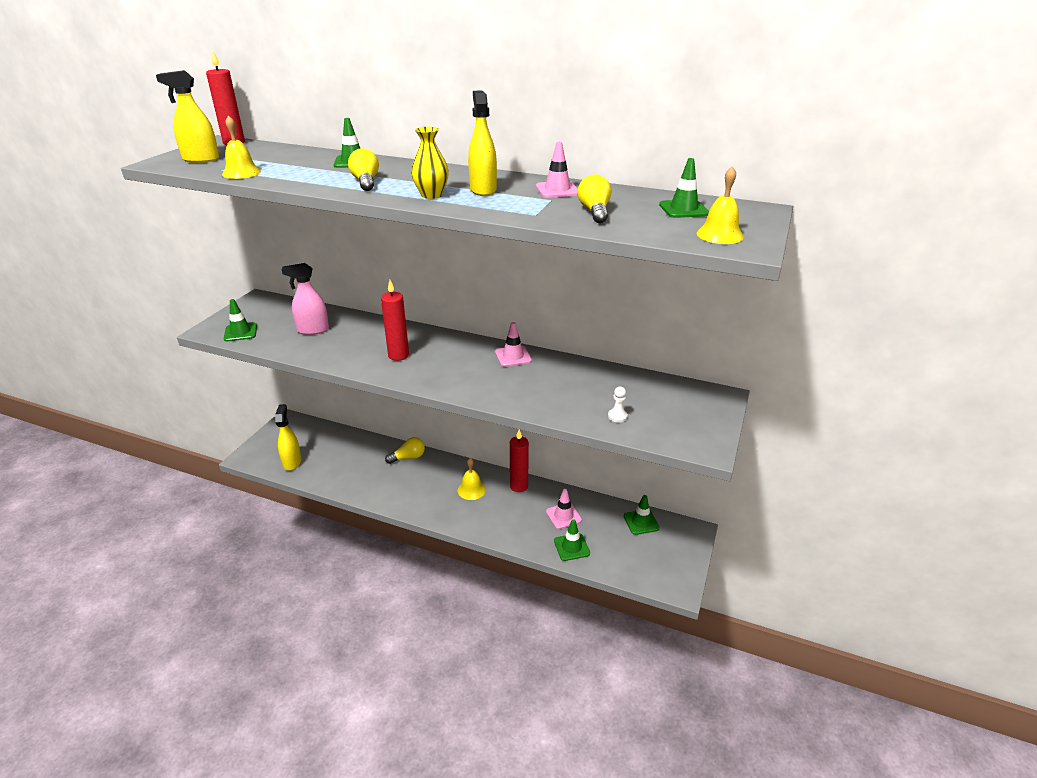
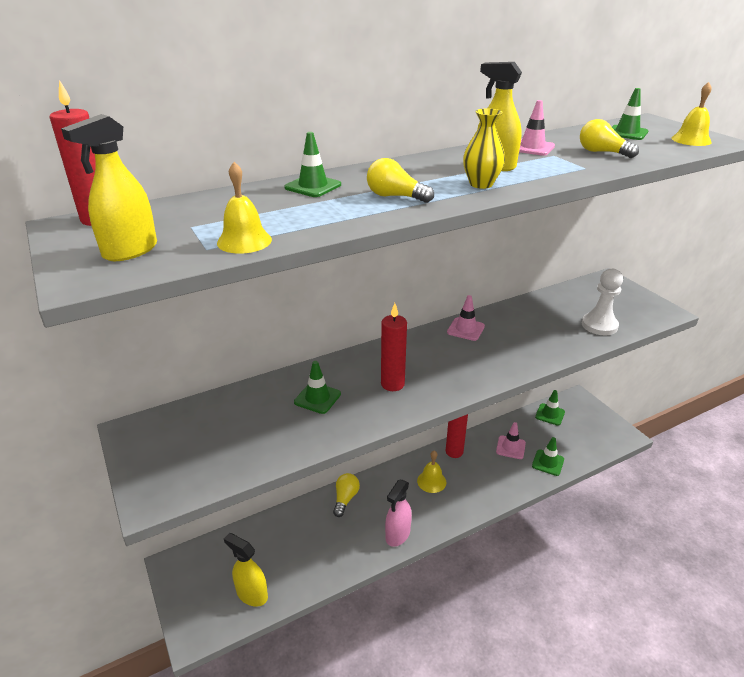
camera: 50 degrees left, 0 degrees up
green traffic cone [224,299,257,341] -> green traffic cone moved to [294,361,341,414]
pink spray bottle [282,263,329,335] -> pink spray bottle moved to [385,480,412,547]
white pawn [608,387,628,423] -> white pawn [582,269,623,335], size x2.04

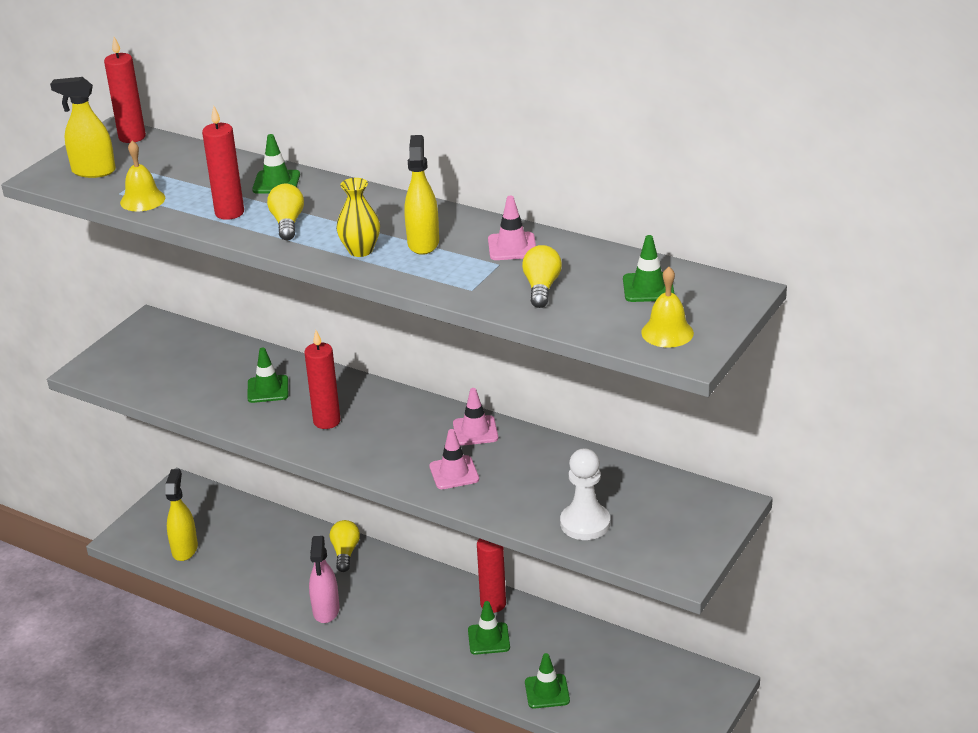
camera: 60 degrees right, 0 degrees up
yellow light bulb [333,473,360,517] -> yellow light bulb turned 75 degrees counterclockwise [330,520,360,572]
pink spray bottle [385,480,412,547] -> pink spray bottle turned 90 degrees counterclockwise [309,536,339,623]
yellow bell [417,451,446,493] -> none
pink traffic cone [496,422,526,459] -> pink traffic cone moved to [429,429,479,489]
green traffic cone [535,390,565,425] -> green traffic cone moved to [468,601,510,655]
none -> red candle [202,106,244,220]

